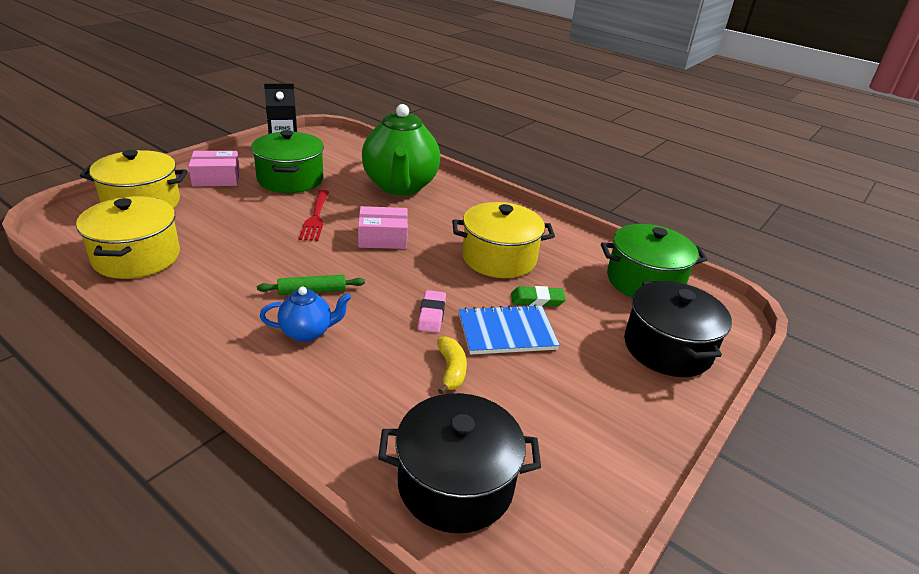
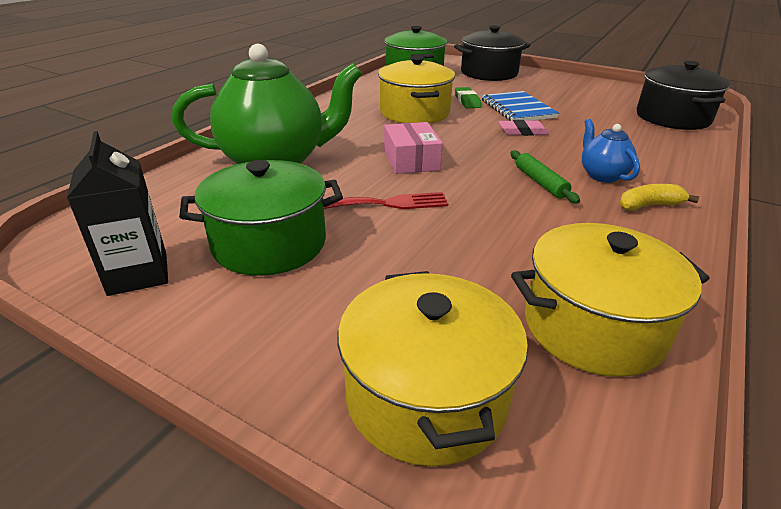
camera: 95 degrees left, 0 degrees up
pink box [188,151,240,187] -> none
yellow banana [437,336,467,395] -> yellow banana moved to [620,184,699,211]

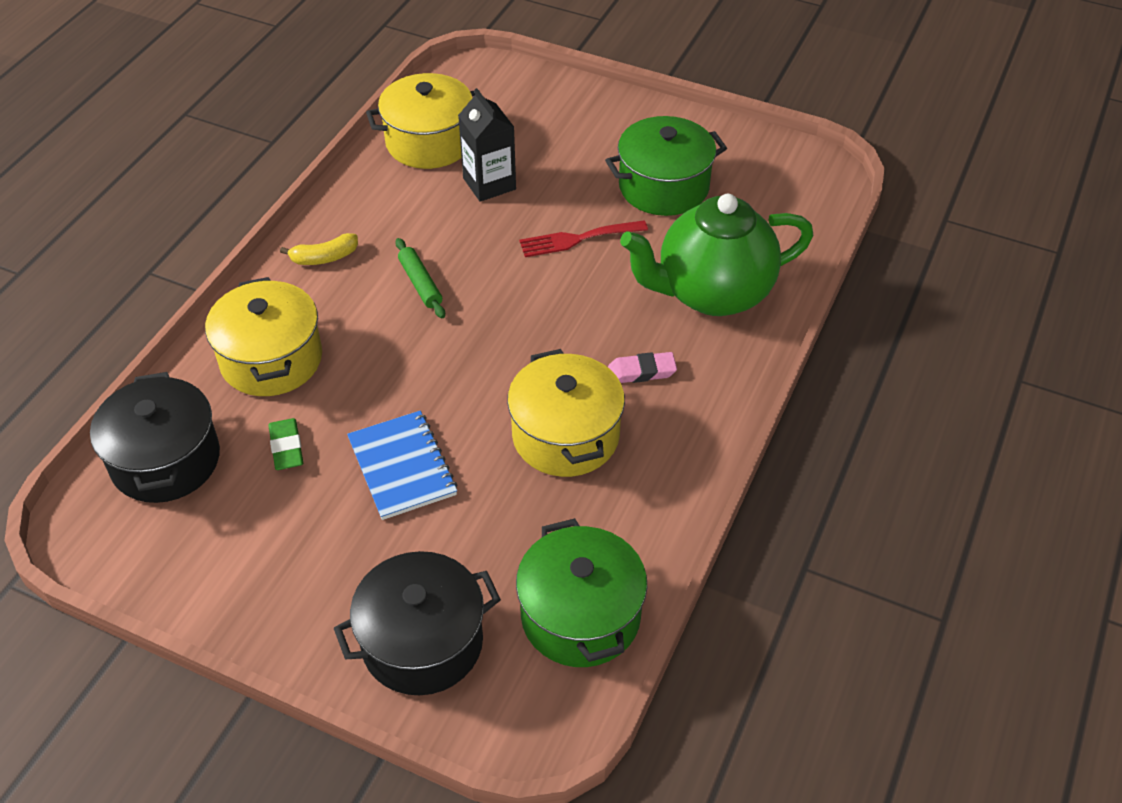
camera: 175 degrees right, 15 degrees up
black carton [67,131,168,296] -> black carton moved to [458,88,516,202]
yellow pot [338,271,528,466] -> yellow pot moved to [205,277,322,396]
pink box [384,122,443,174] -> none
green eraser [455,87,481,108] -> green eraser moved to [268,418,303,470]
pink eraser [498,120,549,136] -> pink eraser moved to [608,352,677,383]
blue teapot [582,119,640,183] -> none

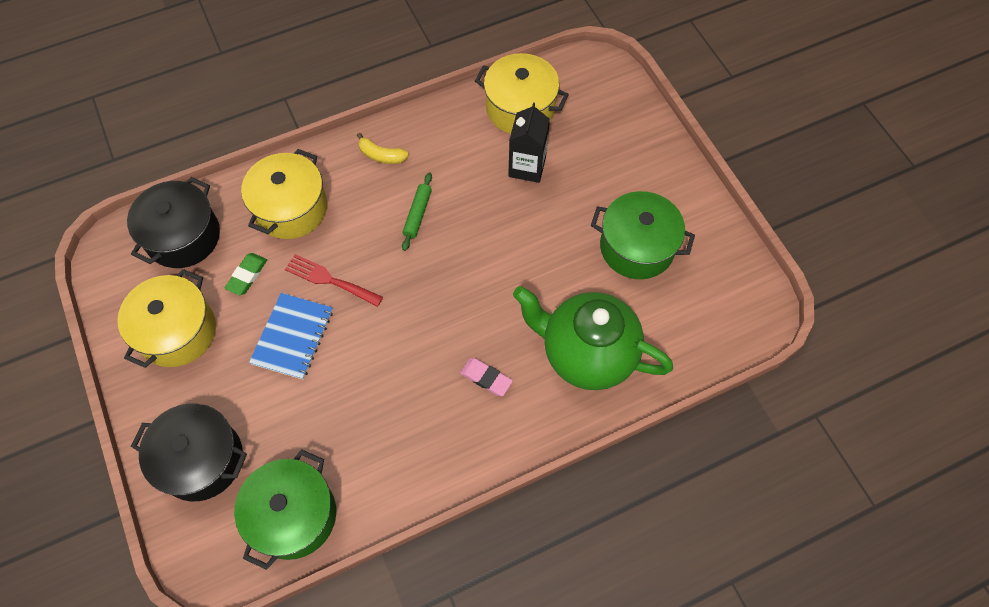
camera: 40 degrees right, 15 degrees up
yellow pot [507,349,625,477] -> yellow pot moved to [117,269,216,368]
red fork [519,220,648,257] -> red fork moved to [285,254,383,307]

